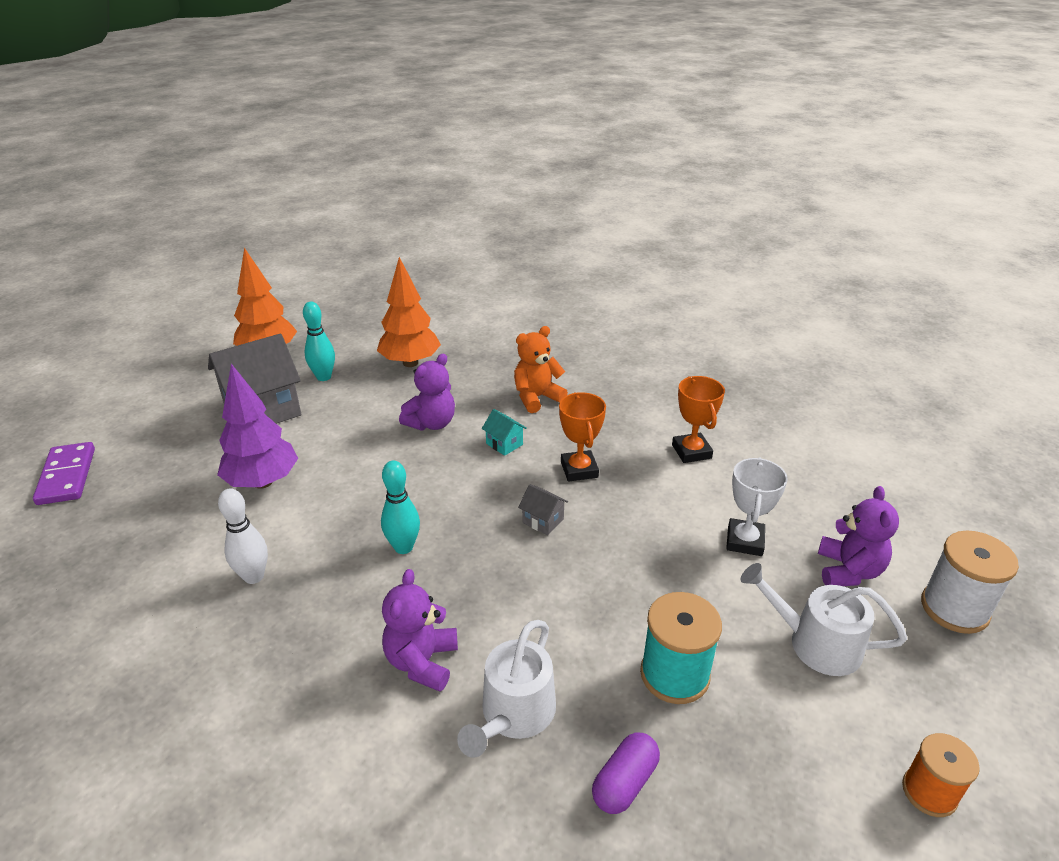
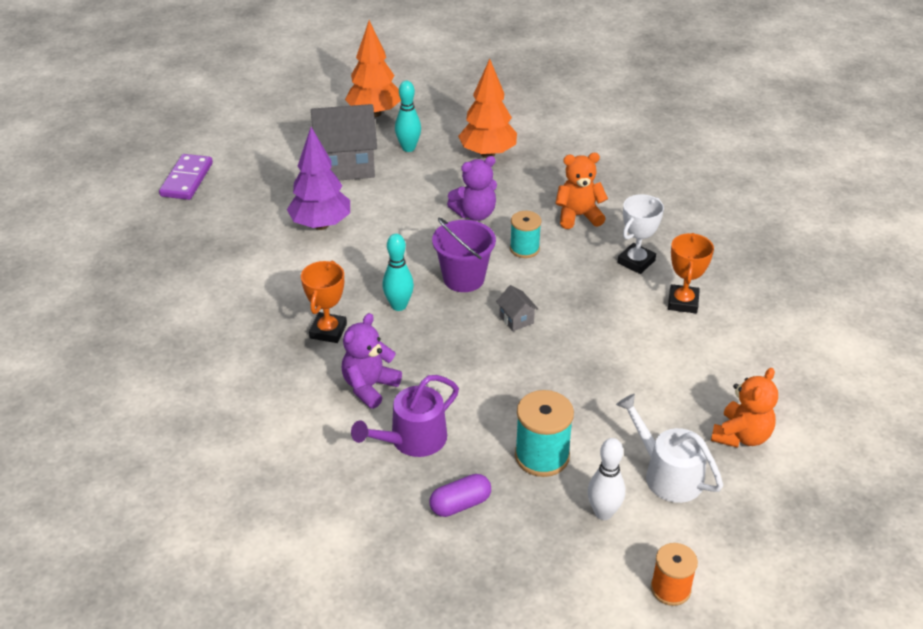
camera: 25 degrees right, 5 degrees up
white bowling pin [218,488,268,584] -> white bowling pin moved to [588,438,625,520]
white watering can [457,620,556,757] -> purple watering can [351,375,459,457]
turquoise house [482,409,527,456] -> turquoise spool [510,211,541,258]
orange trophy [559,392,606,482] -> orange trophy moved to [301,261,347,343]
white trophy [726,457,788,556] -> white trophy moved to [617,194,664,274]
purple teddy bear [818,486,899,586] -> orange teddy bear [711,368,778,448]
white spool [921,530,1019,634] -> none
none -> purple bucket [432,218,496,292]

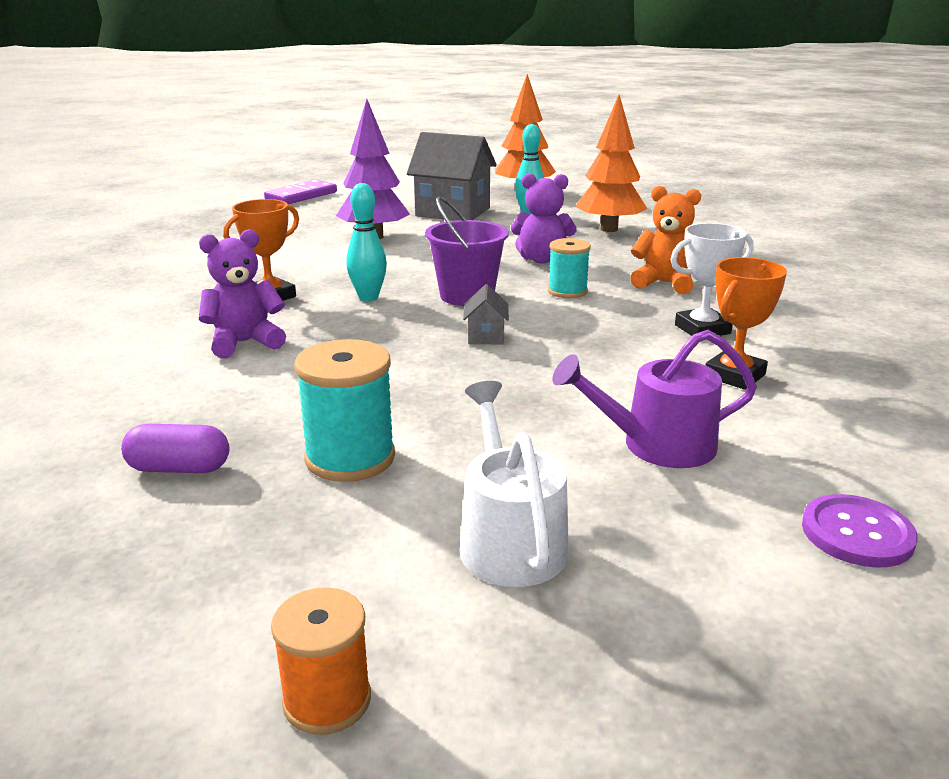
camera: 30 degrees right, 15 degrees down
purple watering can [351,375,459,457] -> purple watering can moved to [553,330,757,468]
white bowling pin [588,438,625,520] -> none
orange teddy bear [711,368,778,448] -> none
none -> purple button [802,494,918,568]

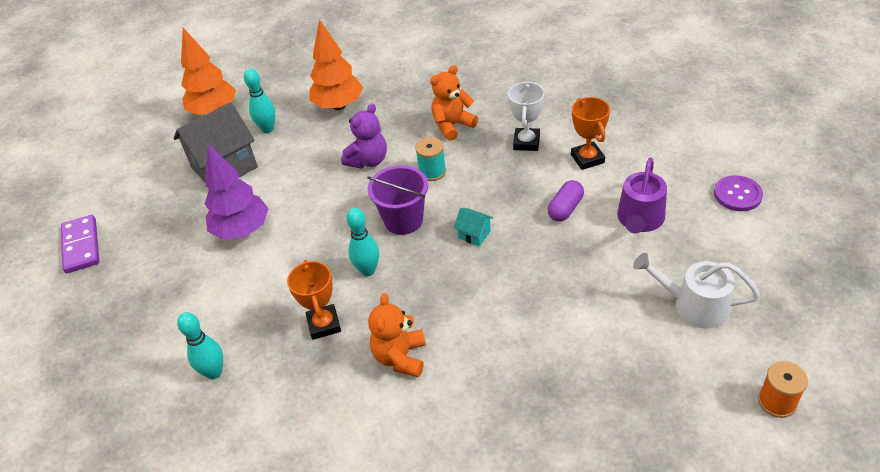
camera: 55 degrees left, 20 degrees up
purple capsule [121,424,229,473] -> purple capsule moved to [548,180,584,221]
purple teddy bear [199,229,286,358] -> orange teddy bear [368,293,426,377]
turquoise spool [294,339,395,482] -> none
grey house [463,284,509,344] -> turquoise house [454,208,493,246]
none -> turquoise bowling pin [177,312,223,379]

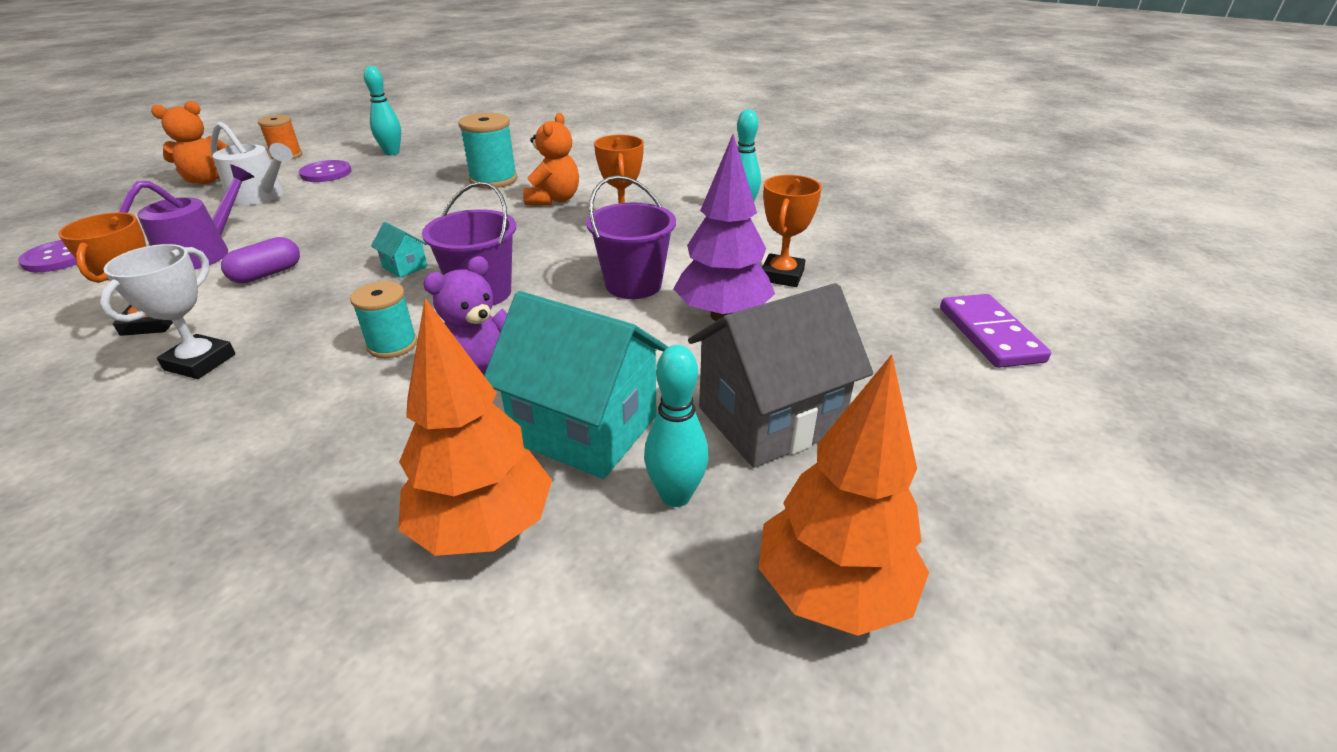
camera: 175 degrees left, 10 degrees down
turquoise bowling pin [346,208,379,276] -> turquoise bowling pin moved to [364,66,401,156]
orange teddy bear [430,65,478,141] -> orange teddy bear moved to [151,101,229,184]
none -> purple button [299,160,351,182]
none -> turquoise spool [458,113,517,188]
none -> turquoise house [484,291,668,479]
none -> purple bucket [586,175,676,299]
none -> orange trophy [762,175,822,287]

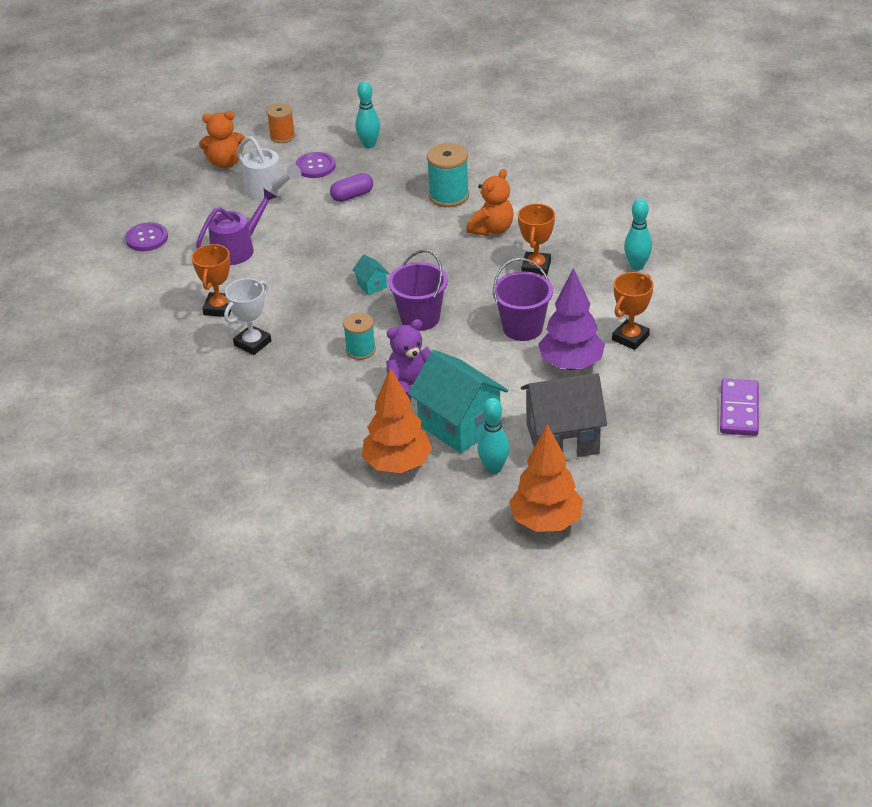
camera: 20 degrees right, 5 degrees up
purple capsule [221,237,300,284] -> purple capsule moved to [330,173,373,202]

